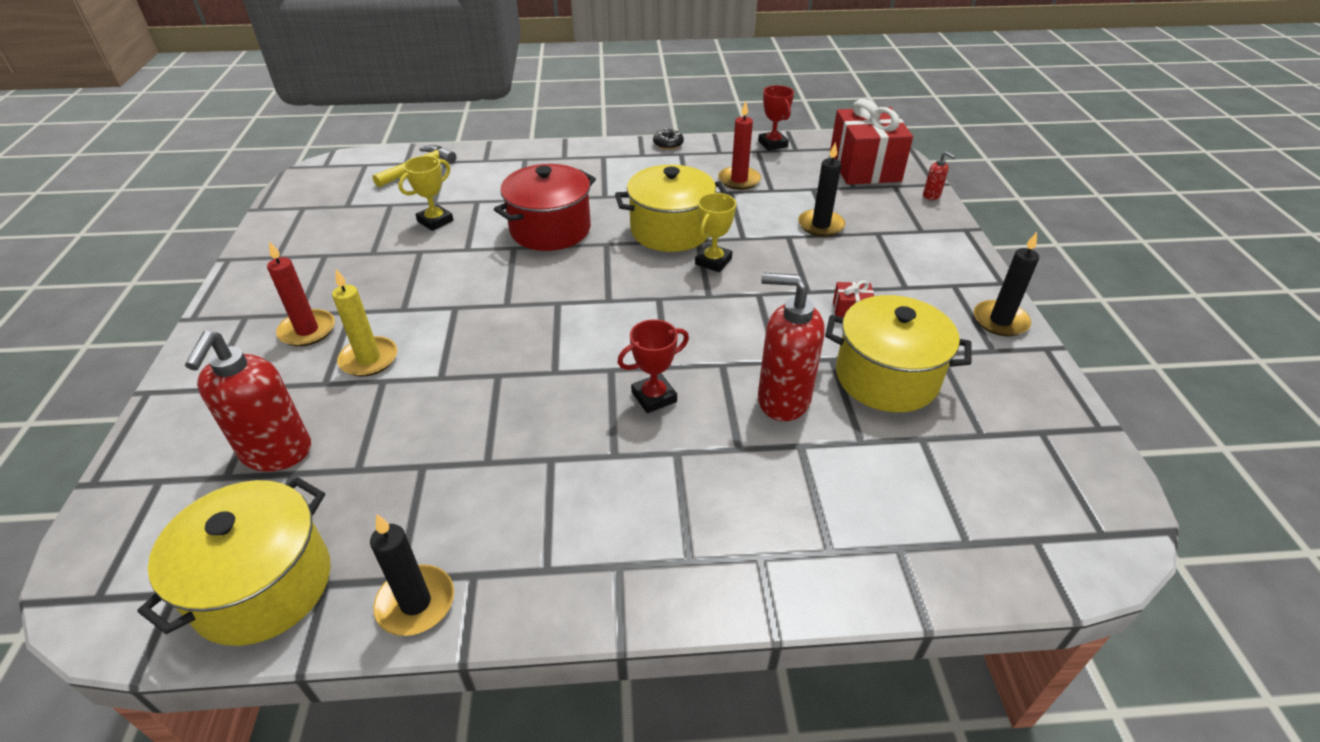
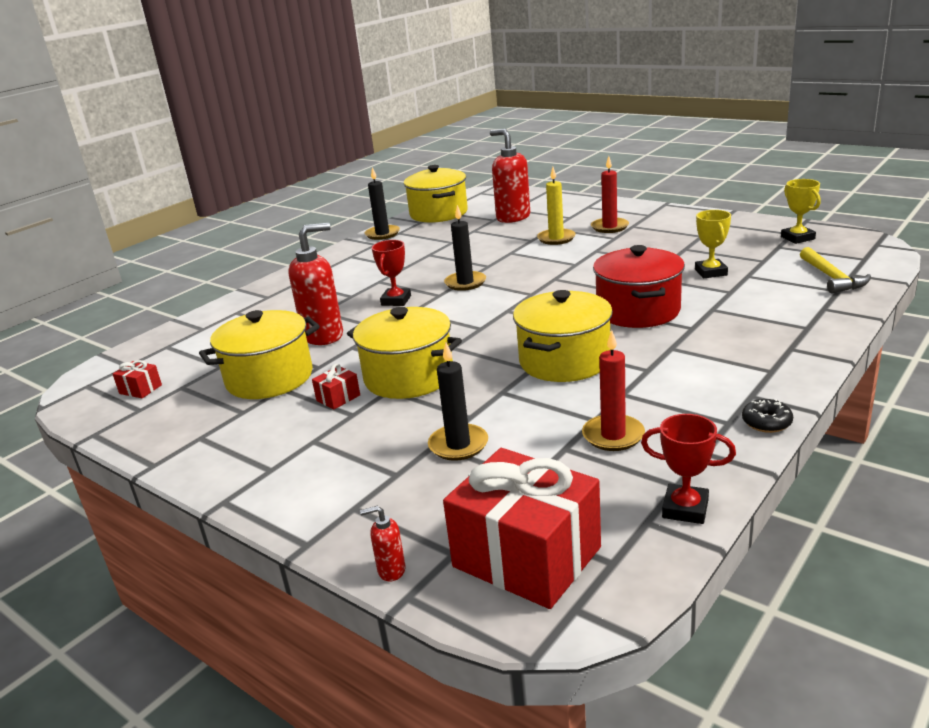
camera: 135 degrees right, 15 degrees down
yellow trophy [695,193,736,272] -> yellow trophy moved to [781,179,821,244]
black candle [974,232,1039,336] -> black candle moved to [444,205,486,291]
none -> red gift [113,360,162,398]
none -> yellow pot [347,307,462,399]

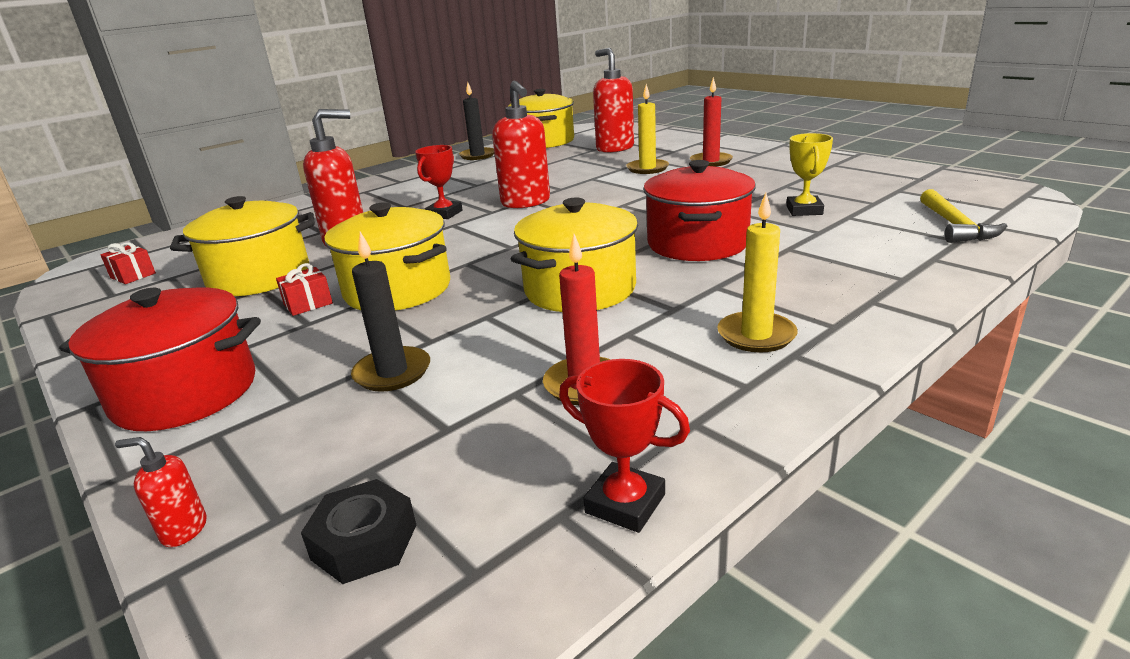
camera: 10 degrees right, 0 degrees up
red gift [443,448,601,609] -> black nut [301,479,416,584]
black candle [444,205,486,291] -> red soap dispenser [492,81,550,208]
black donut [742,399,793,433] -> none
yellow trophy [781,179,821,244] -> none
none -> red pot [59,288,261,431]
none -> yellow candle [717,193,797,352]

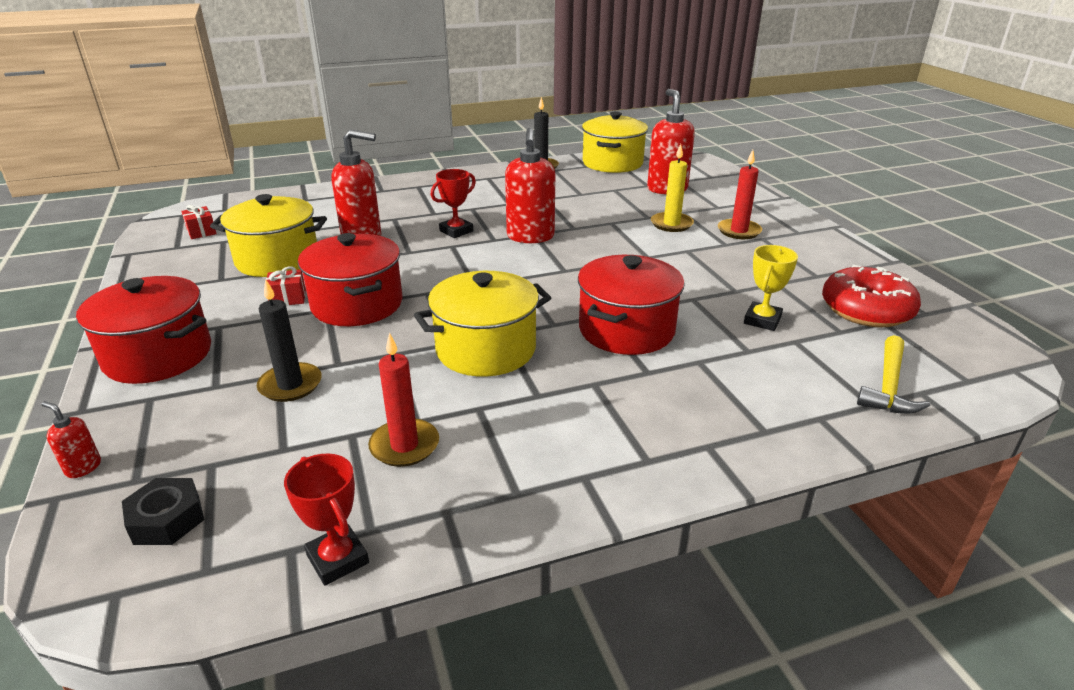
camera: 20 degrees right, 5 degrees up
yellow pot [324,202,450,311] -> red pot [298,233,402,326]
yellow candle [717,193,797,352] -> none
none -> red donut [822,265,921,327]

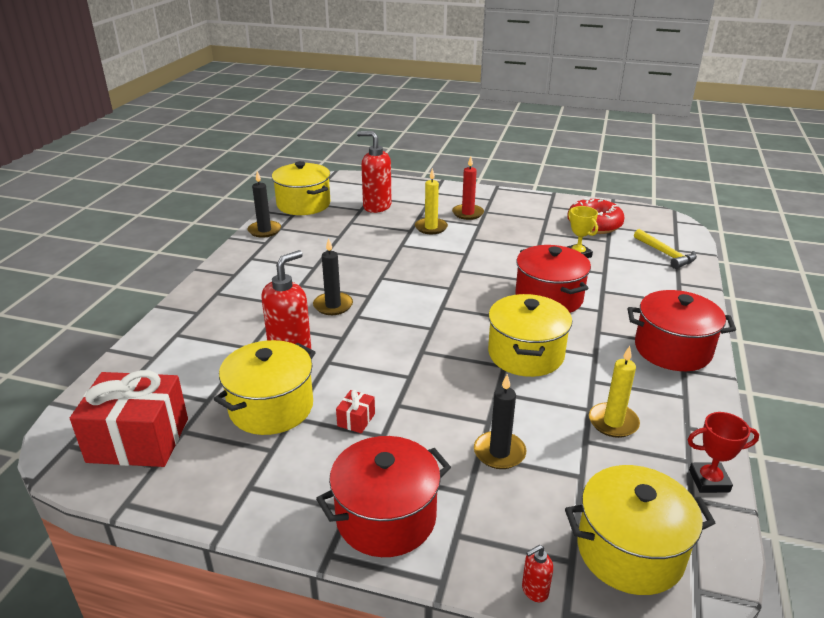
camera: 55 degrees left, 0 degrees up
black nut [122,478,204,545] -> yellow pot [565,465,715,595]
red gift [181,205,217,239] -> red gift [70,370,188,467], size x2.45
red pot [298,233,402,326] -> red pot moved to [628,290,736,371]
red candle [368,332,439,467] -> yellow candle [589,346,640,438]
red trophy [431,169,476,238] -> black candle [313,238,353,315]
red soap dispenser [505,128,555,243] -> none

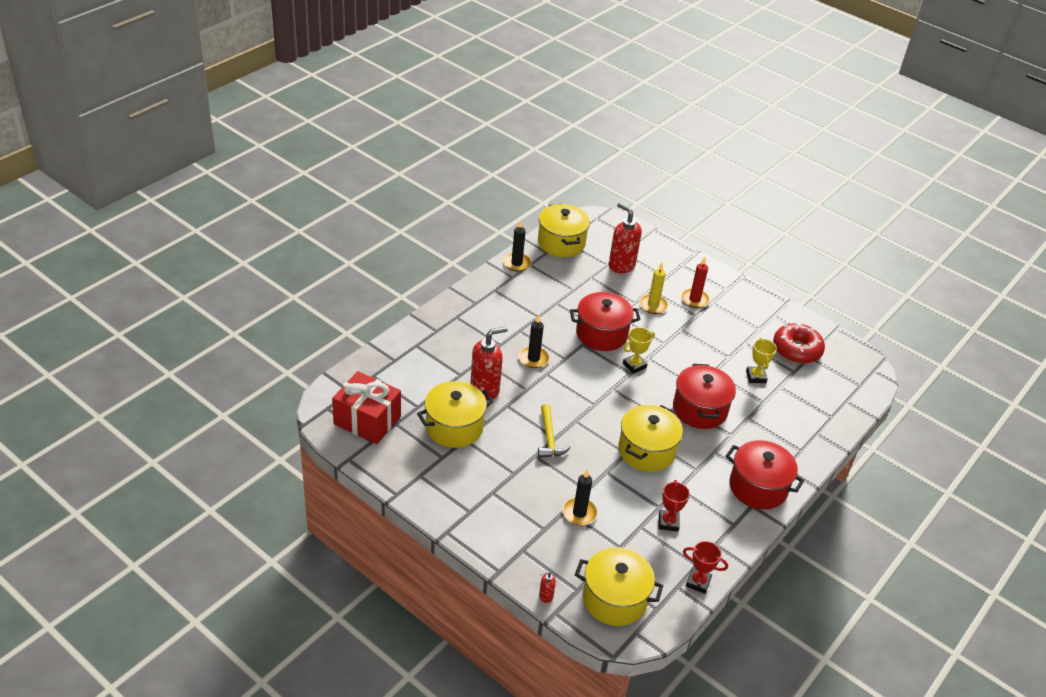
camera: 20 degrees right, 10 degrees up
red pot [316,436,451,557] -> red pot moved to [570,292,641,351]
red gift [336,390,375,433] -> none
yellow candle [589,346,640,438] -> red trophy [659,480,690,532]
yellow hammer [634,229,697,269] -> yellow hammer moved to [538,404,571,458]
none -> yellow trophy [623,327,655,374]

